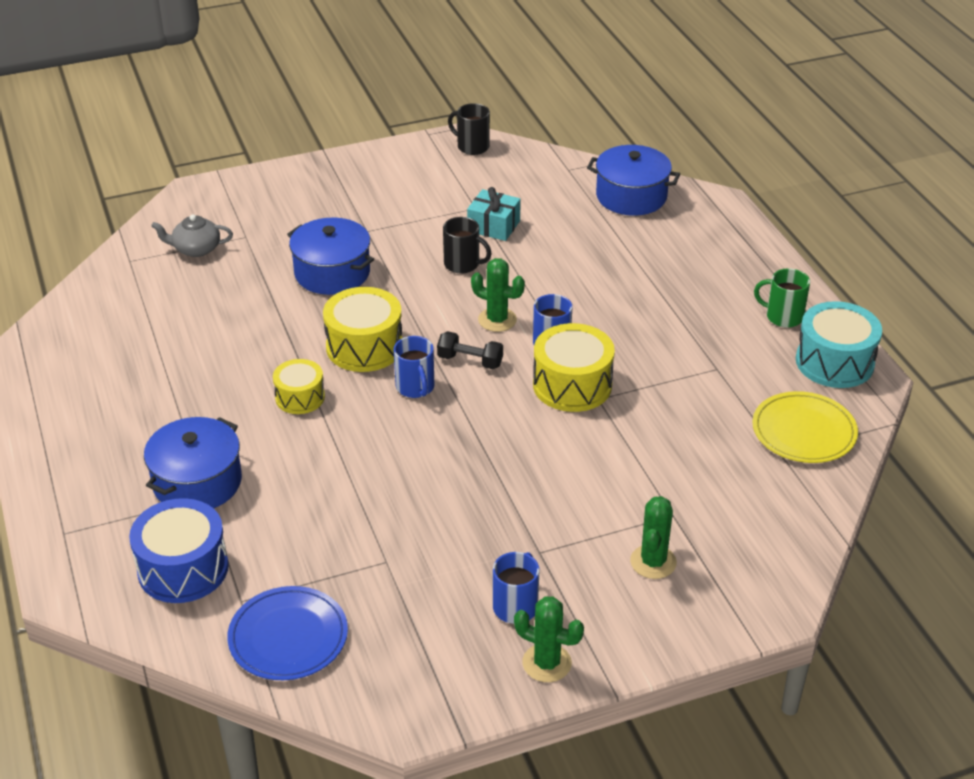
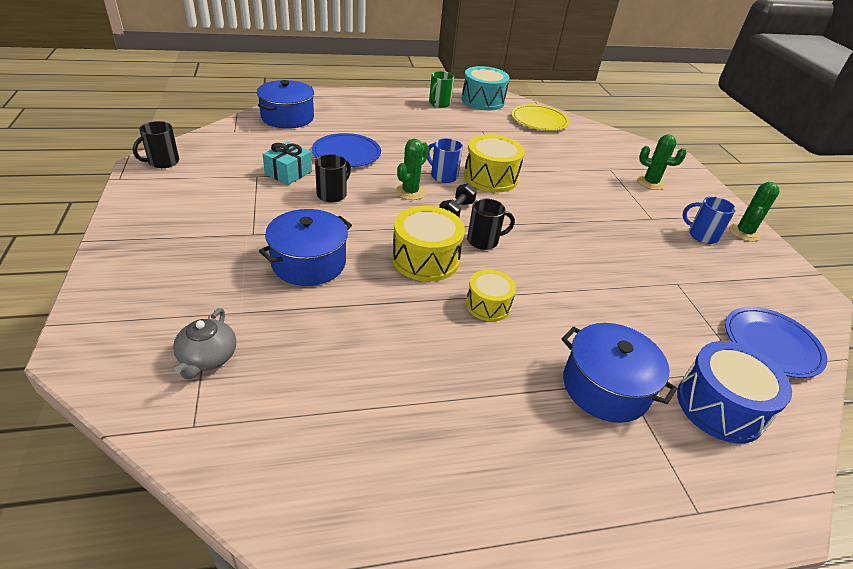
camera: 85 degrees left, 0 degrees up
blue mug [394,336,434,398] -> black mug [467,198,515,250]
none -> blue plate [312,133,381,167]

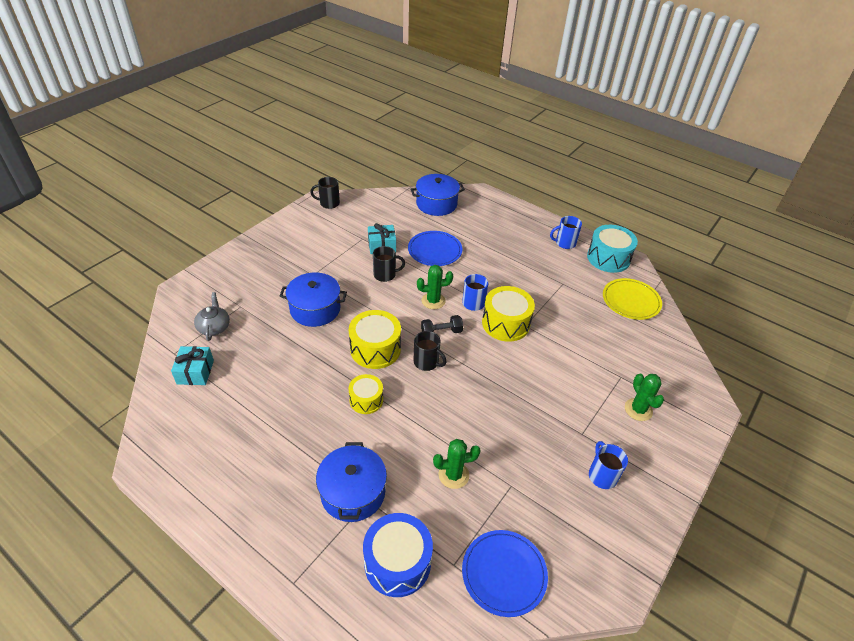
camera: 50 degrees right, 5 degrees up
grey teapot [173,308,236,379] -> grey teapot turned 120 degrees clockwise [194,292,230,341]
green mug [429,71,454,108] -> blue mug [550,216,582,249]
green cactus [729,182,780,242] -> green cactus moved to [433,439,481,489]
none -> turquoise gift [171,346,214,385]

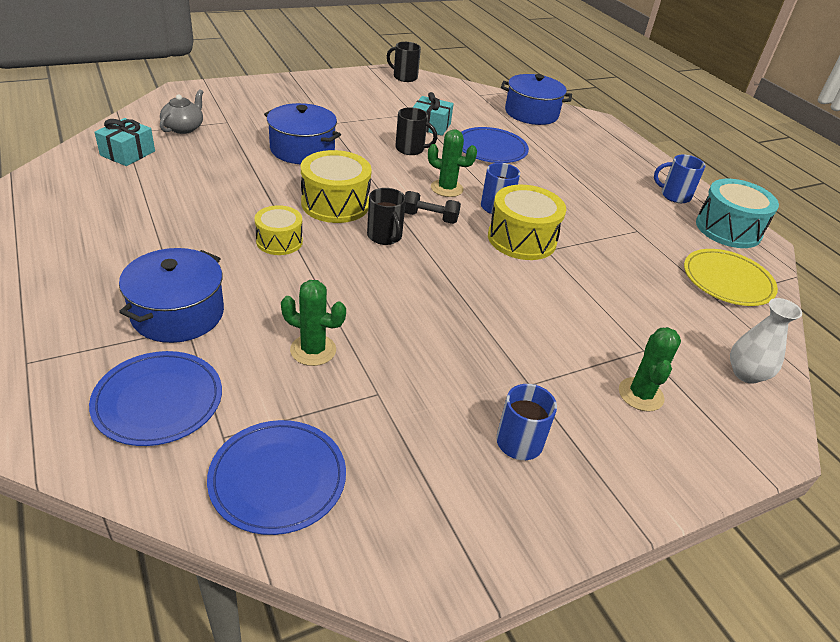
camera: 25 degrees right, 5 degrees down
blue drum [363,513,433,597] -> blue plate [89,351,222,446]
none -> white vase [730,298,802,384]

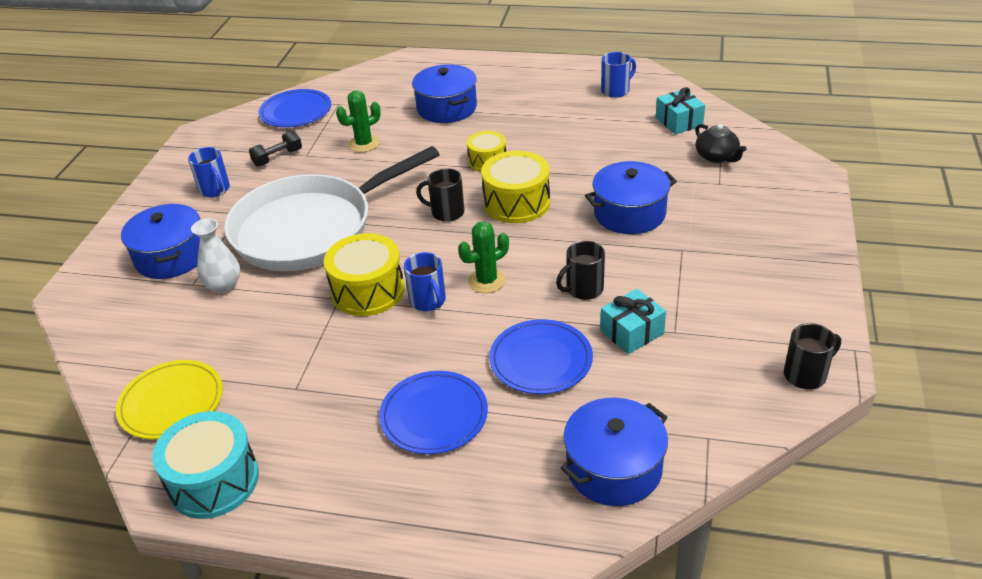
camera: 135 degrees right, 0 degrees up
blue plate [89,351,222,446] -> blue plate moved to [379,371,488,454]
grey teapot [160,89,203,134] -> black teapot [695,124,747,163]
black dumbbell [405,191,461,224] -> black dumbbell moved to [249,131,302,167]
green cactus [619,327,681,412] -> blue pot [121,204,200,279]
blue mug [654,154,706,203] -> blue mug moved to [601,52,636,98]
white vase [730,298,802,384] -> white vase moved to [191,218,240,293]
none -> white pan [224,146,440,271]

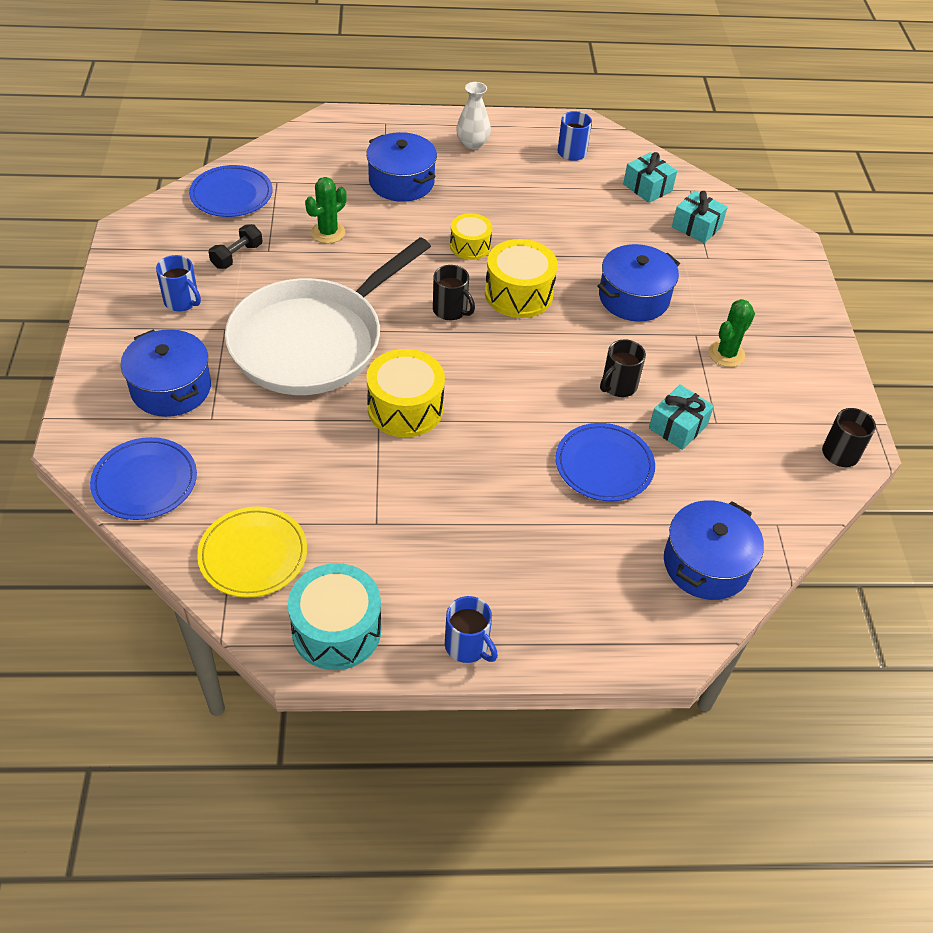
camera: 20 degrees left, 10 degrees up
white vase [191,218,240,293] -> white vase moved to [456,82,491,150]
blue plate [379,371,488,454] -> blue plate moved to [90,437,197,520]
blue mug [404,252,446,311] -> blue mug moved to [445,596,498,663]
black mug [416,168,465,222] -> black mug turned 135 degrees counterclockwise [433,265,475,320]
green cactus [458,221,509,293] -> green cactus moved to [709,299,755,367]
black teapot [695,124,747,163] -> turquoise gift [672,191,728,243]

